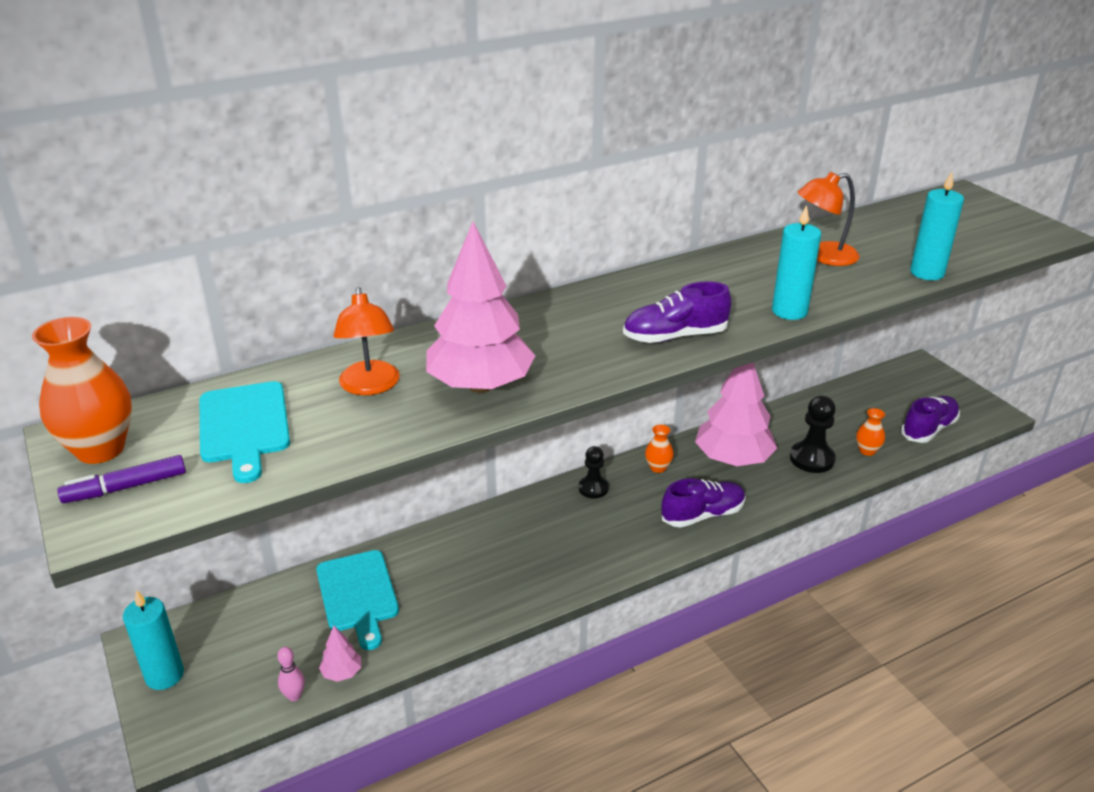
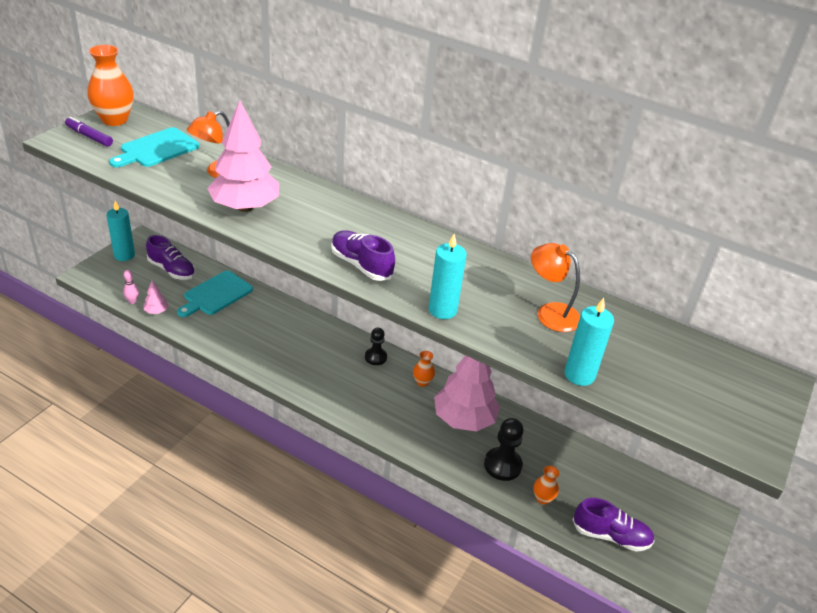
camera: 55 degrees right, 5 degrees up
purple shoe [661,478,746,528] -> purple shoe moved to [146,235,196,280]

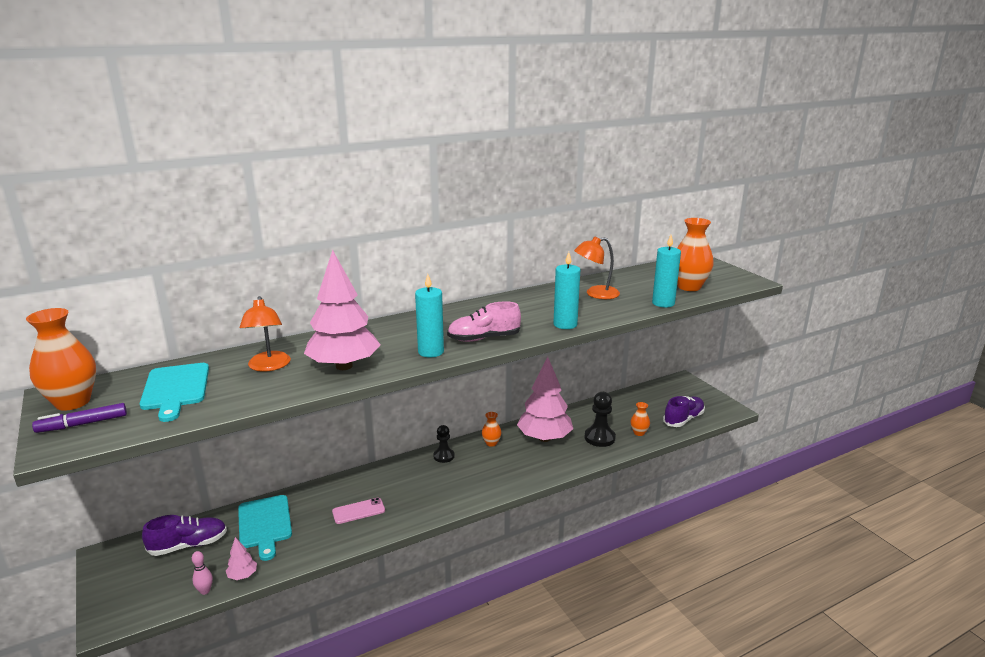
camera: 55 degrees left, 15 degrees down
turquoise candle [106,201,135,261] -> turquoise candle moved to [415,274,444,358]
purple shoe [331,230,395,281] -> pink shoe [447,301,521,342]
none -> pink phone [332,498,385,524]
none -> orange vase [677,218,714,291]

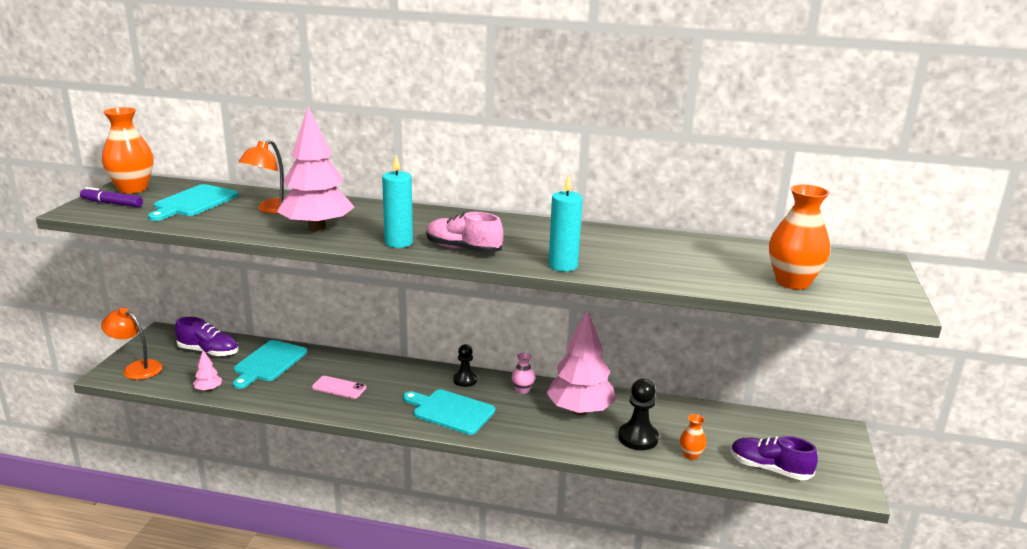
camera: 40 degrees right, 0 degrees up
pink bowling pin [192,551,213,595] -> none
orange vase [482,412,501,447] -> pink vase [512,353,535,394]
orange lamp [574,236,620,299] -> orange lamp moved to [101,308,163,380]
turquoise candle [652,235,681,307] -> none
purple shoe [663,396,705,427] -> purple shoe turned 150 degrees counterclockwise [731,436,818,480]
none -> turquoise cutting board [403,389,495,435]

